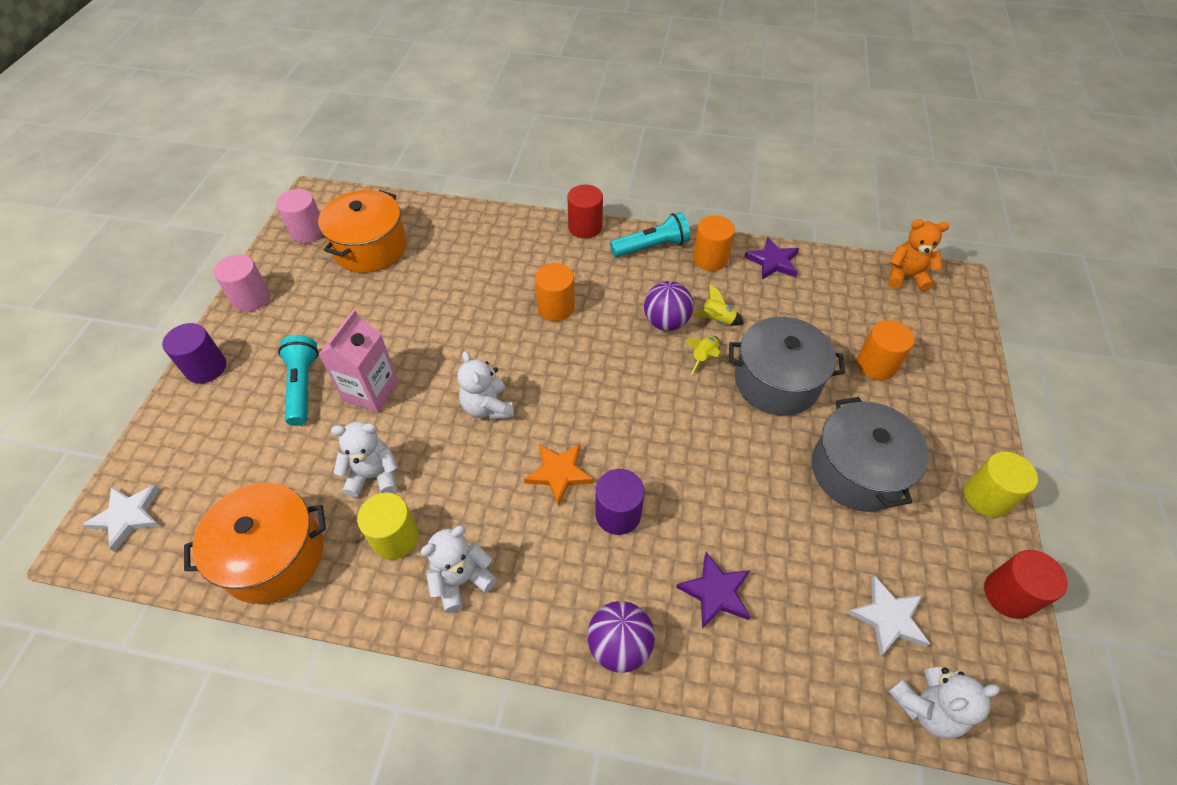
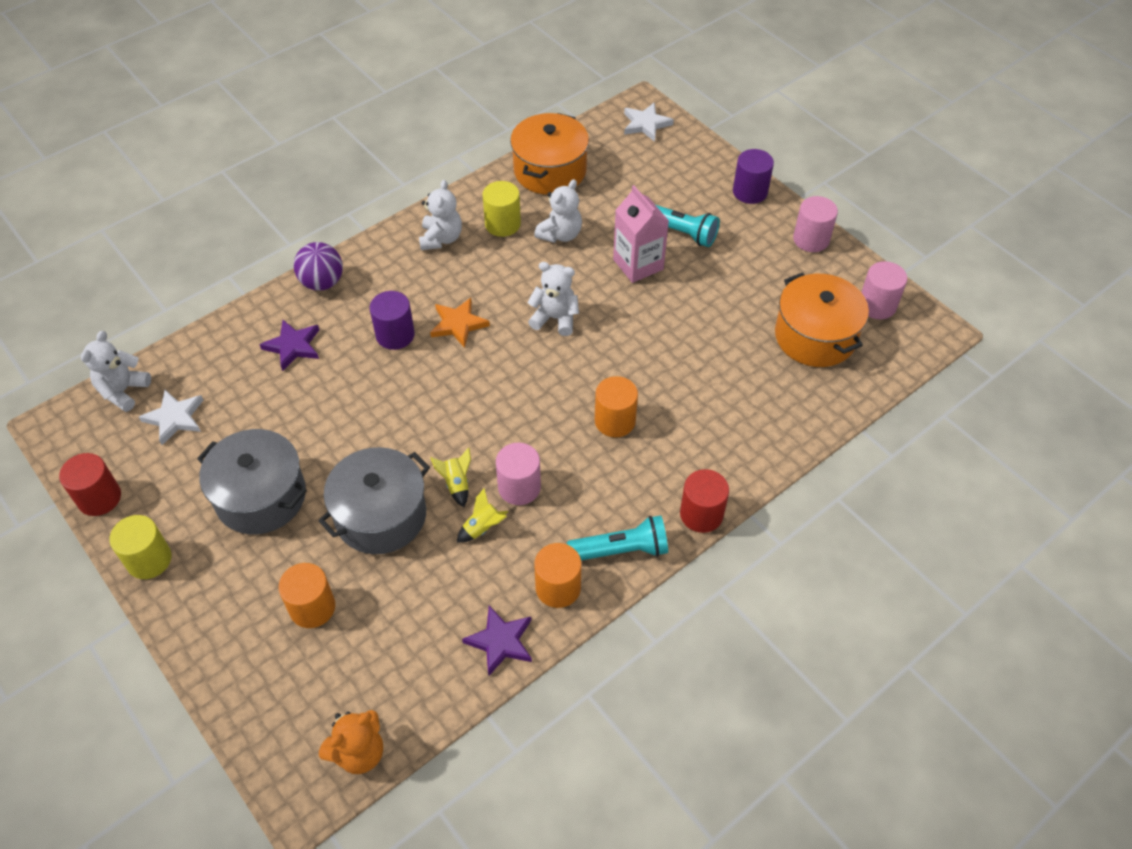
camera: 130 degrees right, 0 degrees up
turquoise flashlight [610,212,690,257] -> turquoise flashlight turned 120 degrees counterclockwise [567,515,668,560]
purple ball [644,281,693,331] -> pink cylinder [496,443,541,505]

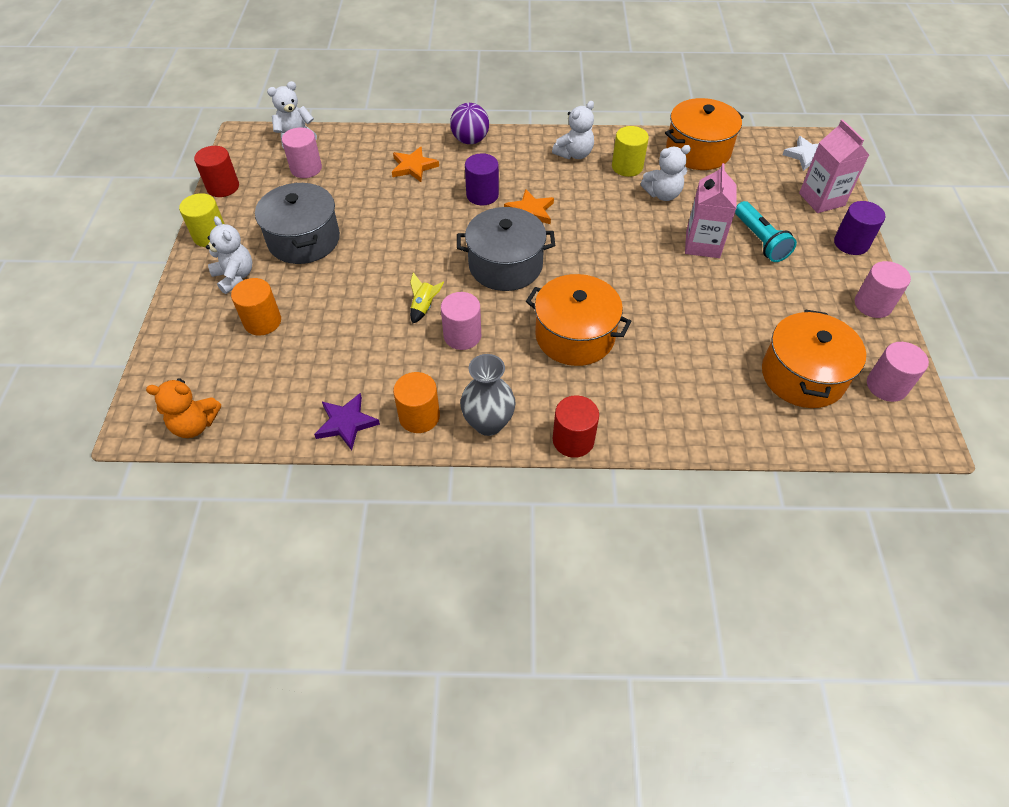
camera: 40 degrees right, 0 degrees up
white star [139,390,203,445] -> pink cylinder [282,127,322,178]
purple star [259,320,319,371] -> orange star [392,146,439,182]
grey pot [318,447,430,554] -> grey pot moved to [457,207,555,291]
yellow rocket [457,488,508,543] -> none
white teddy bear [527,262,579,336] -> white teddy bear moved to [206,216,252,294]
turquoise flashlight [567,515,668,560] -> grey vase [460,354,516,436]
orange cylinder [595,376,638,437] -> orange pot [526,274,632,366]
none -> pink carton [799,119,869,213]

